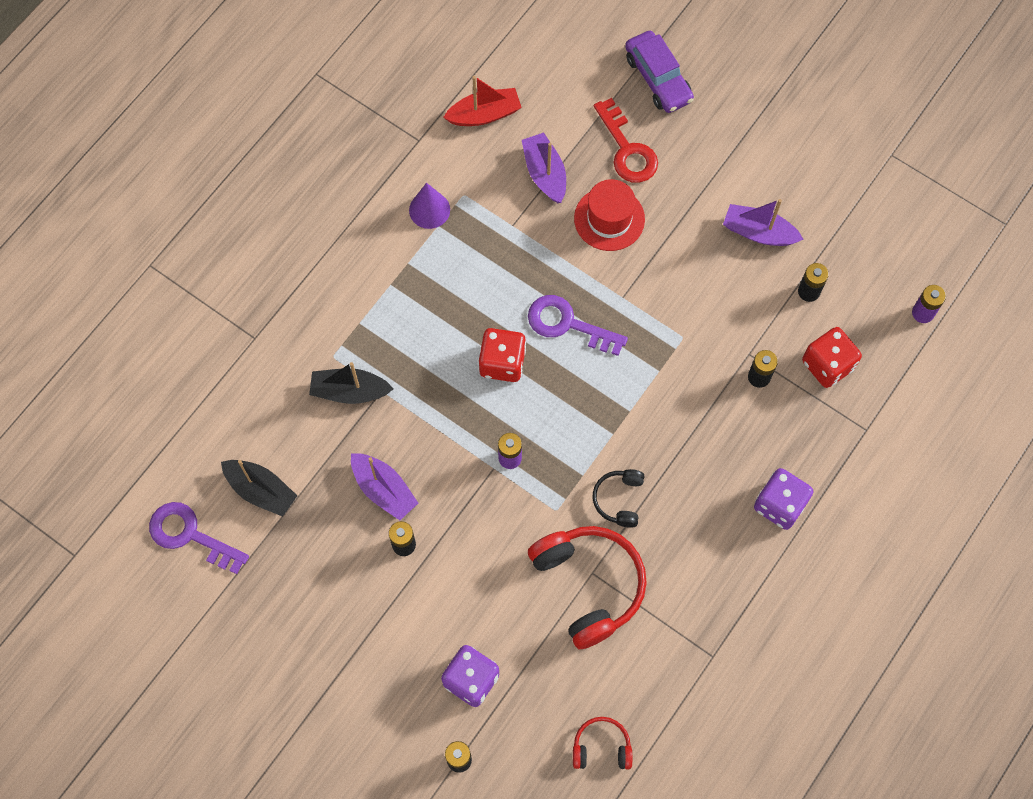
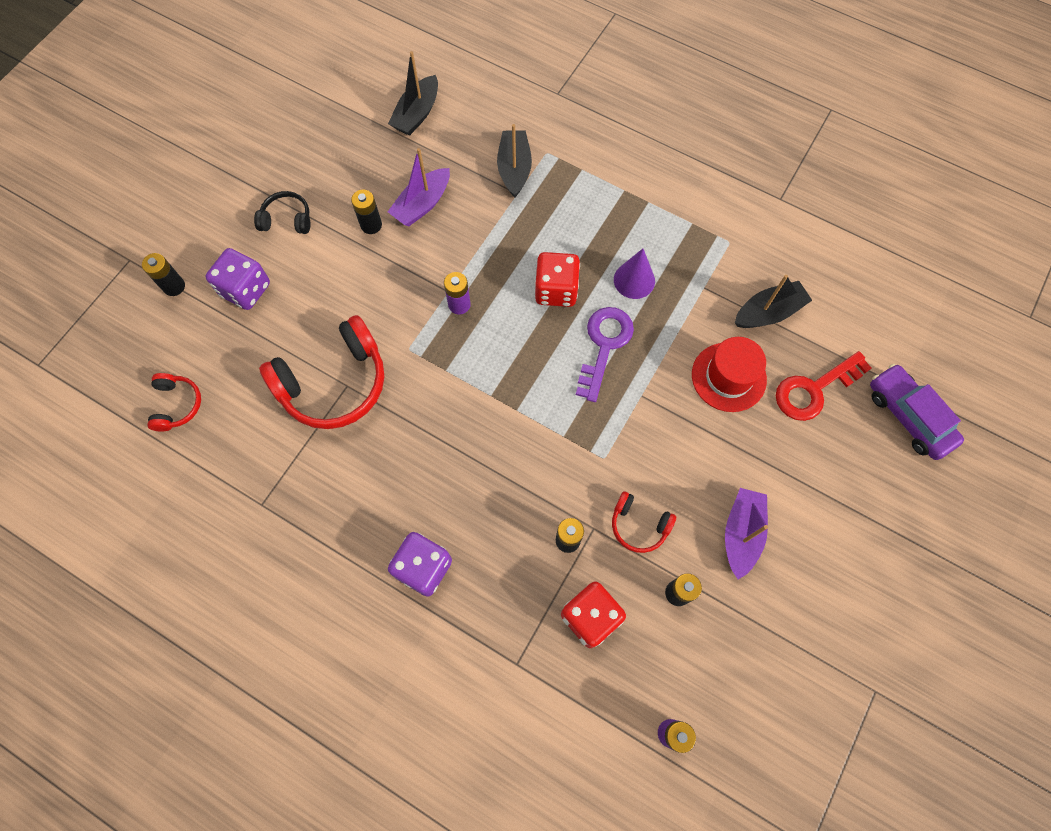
camera: 85 degrees right, 0 degrees up
purple key [149,502,249,574] -> none
purple cone [409,183,450,229] -> purple cone moved to [614,249,655,299]
red boat [443,76,522,126] -> none
purple boat [522,132,566,203] -> black boat [735,275,812,328]
black headphones [593,469,645,528] -> black headphones moved to [254,191,310,234]
purple car [625,31,694,113] -> purple car turned 90 degrees clockwise [870,364,964,460]
none -> red headphones [612,491,676,553]

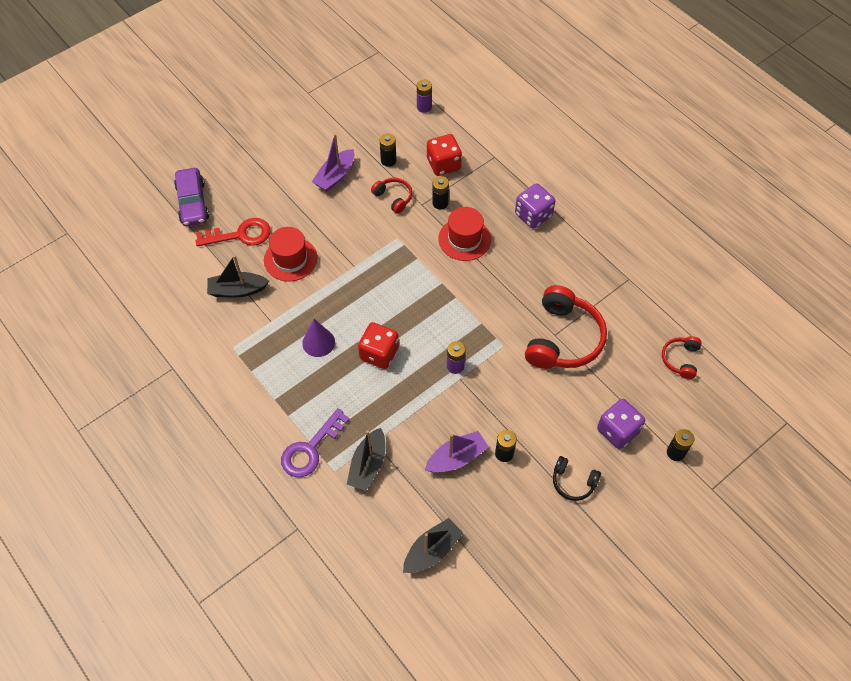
camera: 160 degrees left, 10 degrees down
red headphones [259,315,384,429] -> red headphones turned 120 degrees clockwise [525,285,607,369]
purple key [576,307,634,402] -> purple key moved to [281,408,350,477]
none -> red hat [439,207,491,261]

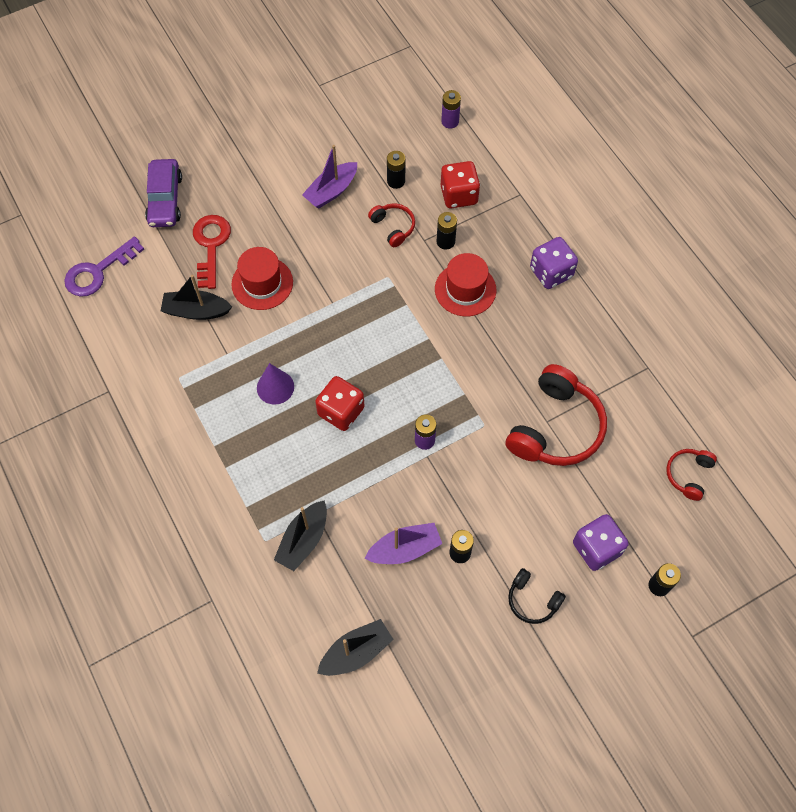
camera: 10 degrees right, 5 degrees up
red key [196,218,271,246] -> red key turned 90 degrees counterclockwise [193,215,231,289]
purple key [281,408,350,477] -> purple key moved to [64,236,144,297]

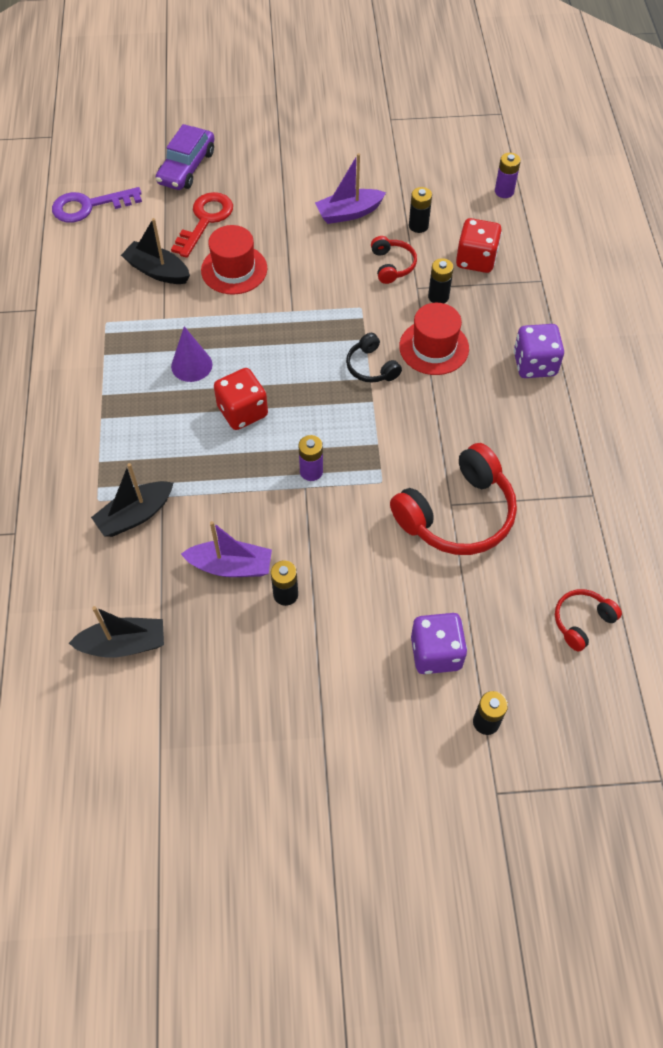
camera: 25 degrees right, 5 degrees down
black headphones [508,568,566,624] -> black headphones moved to [346,333,402,383]

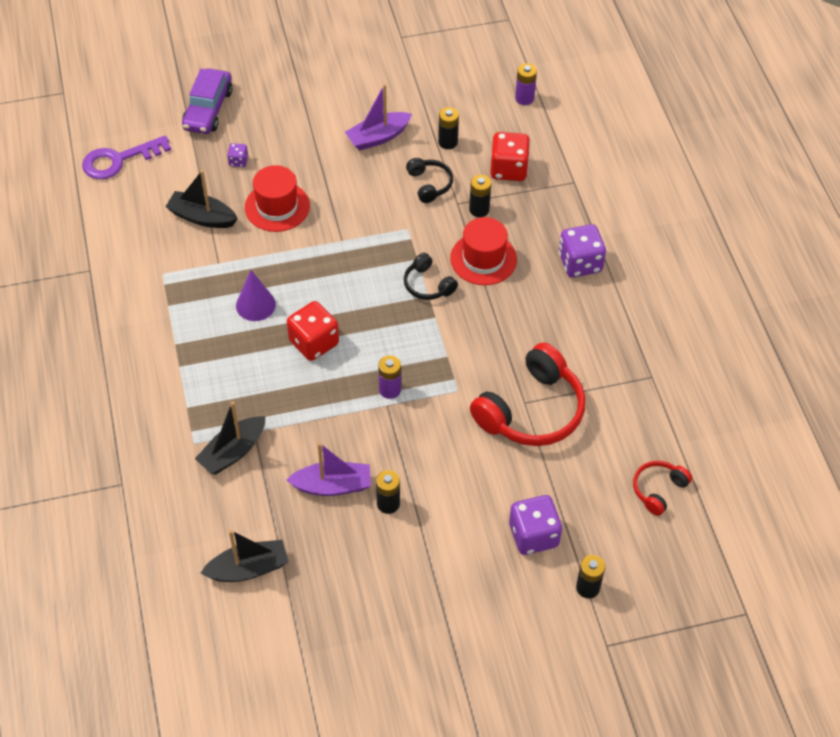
camera: 10 degrees left, 5 degrees down
red key [171,192,233,258] -> purple dice [227,143,248,167]
red headphones [371,236,417,284] -> black headphones [406,158,453,203]

